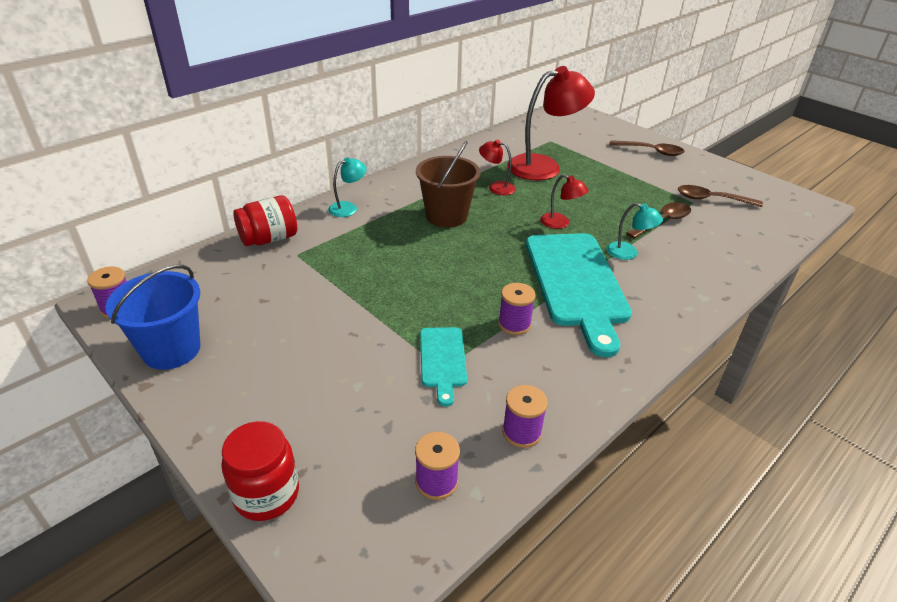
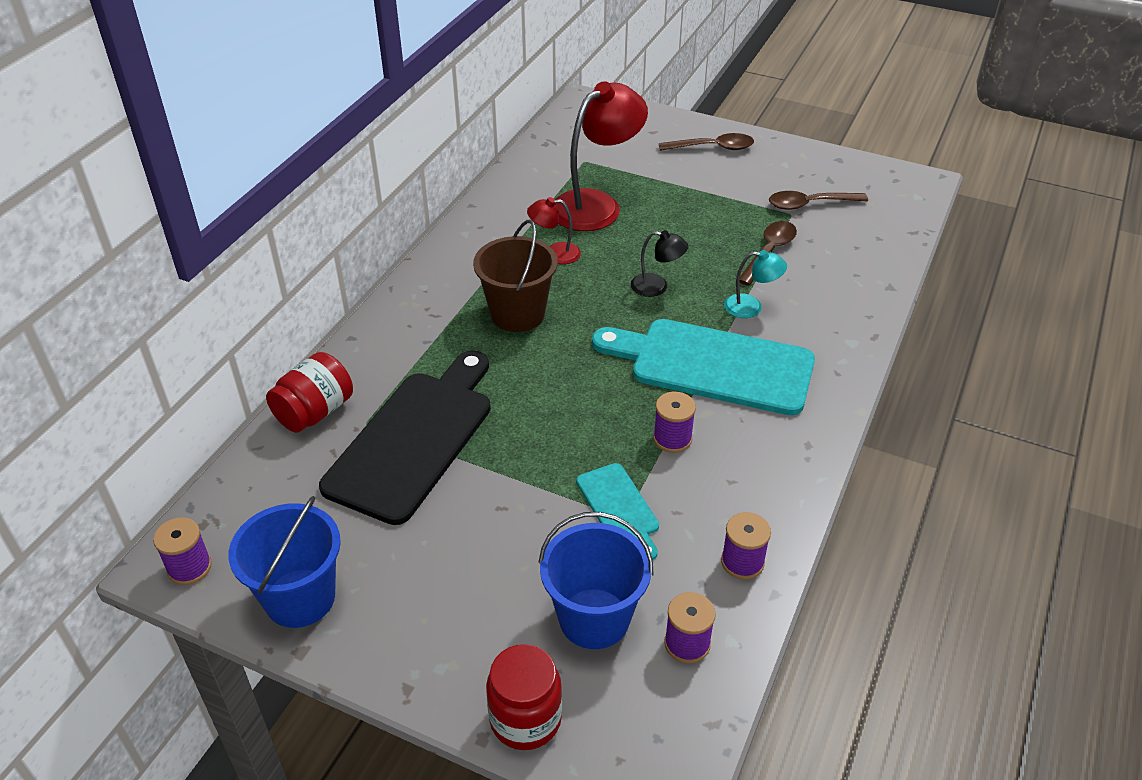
camera: 20 degrees left, 5 degrees up
turquoise lamp [328,157,367,217] -> none
turquoise cutting board [526,233,632,357] -> turquoise cutting board turned 135 degrees clockwise [592,319,815,415]
red lamp [540,174,589,229] -> black lamp [631,230,688,297]
none -> black cutting board [319,350,491,525]
none -> blue bucket [538,512,653,649]

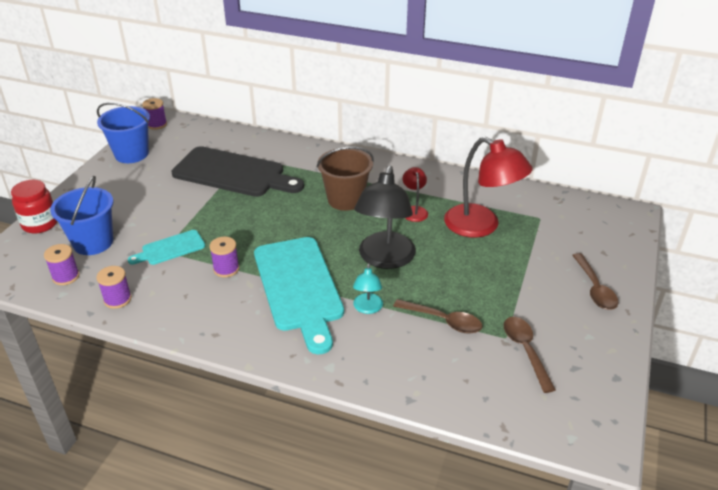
camera: 85 degrees right, 5 degrees down
red jar [266,352,353,433] -> none
turquoise cutting board [592,319,815,415] -> turquoise cutting board turned 150 degrees clockwise [254,237,344,354]
black lamp [631,230,688,297] -> black lamp [354,165,416,269], size x2.07

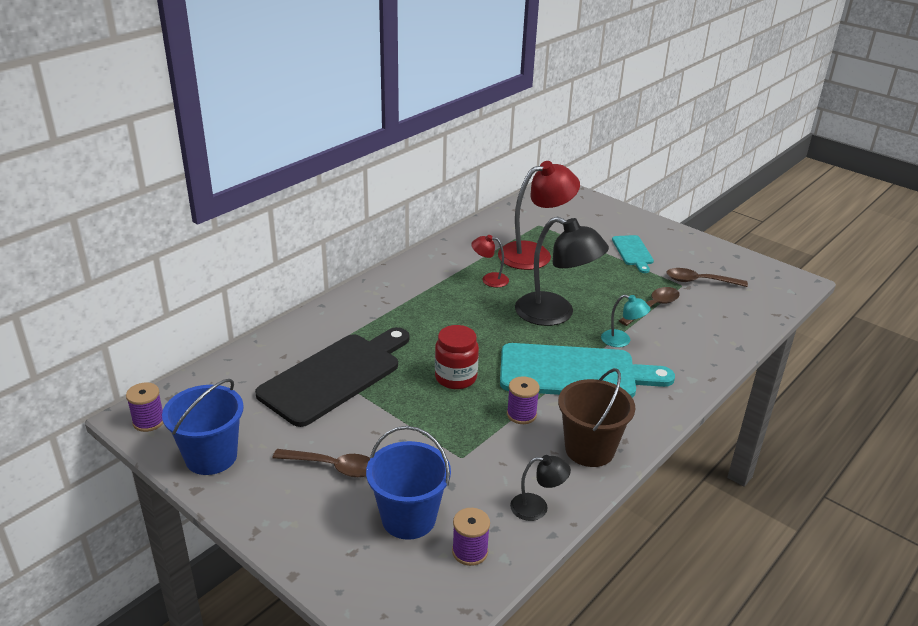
camera: 70 degrees left, 5 degrees down
red jar [11,180,58,234] -> red jar moved to [435,325,479,389]
purple spool [96,266,132,309] -> black lamp [510,455,571,521]
turquoise cutting board [128,230,205,265] -> turquoise cutting board moved to [612,235,654,273]
brown bucket [317,147,374,211] -> brown bucket moved to [558,368,635,467]
brown spoon [572,253,619,310] -> brown spoon moved to [272,449,370,478]

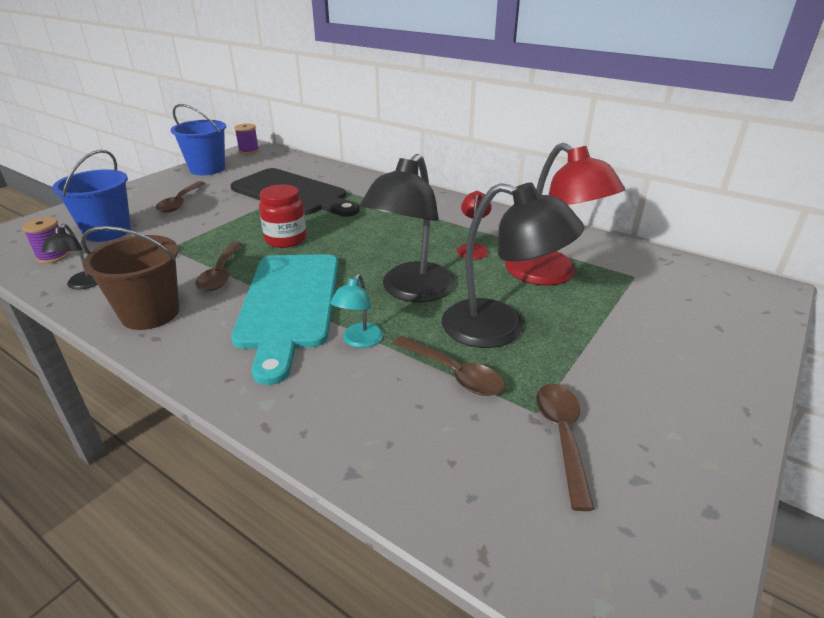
camera: 85 degrees right, 0 degrees up
purple spool [507,376,540,424] -> brown spoon [196,242,242,292]
turquoise cutting board [612,235,654,273] -> none
none -> black lamp [442,182,584,348]

